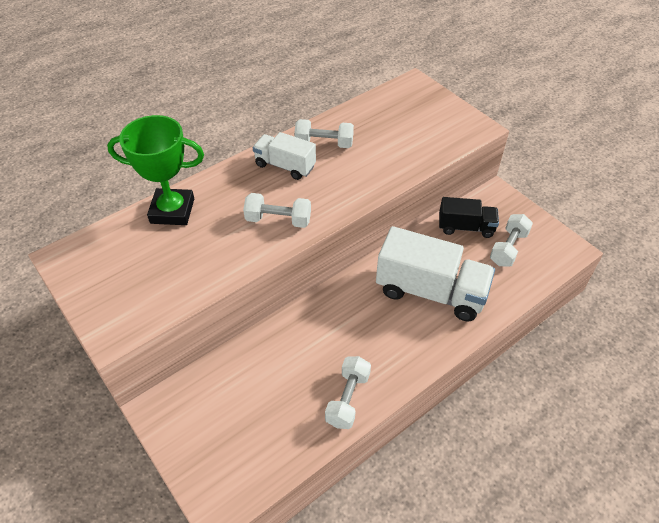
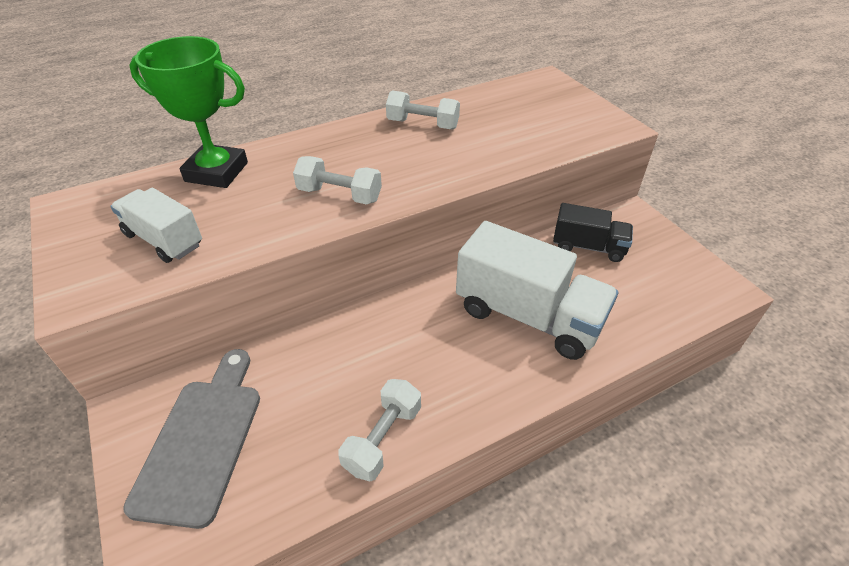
camera: 10 degrees right, 5 degrees down
white truck [253,132,316,180] -> white truck moved to [110,188,202,263]
white dumbbell [490,214,533,267] -> none
none -> grey cutting board [123,349,260,529]

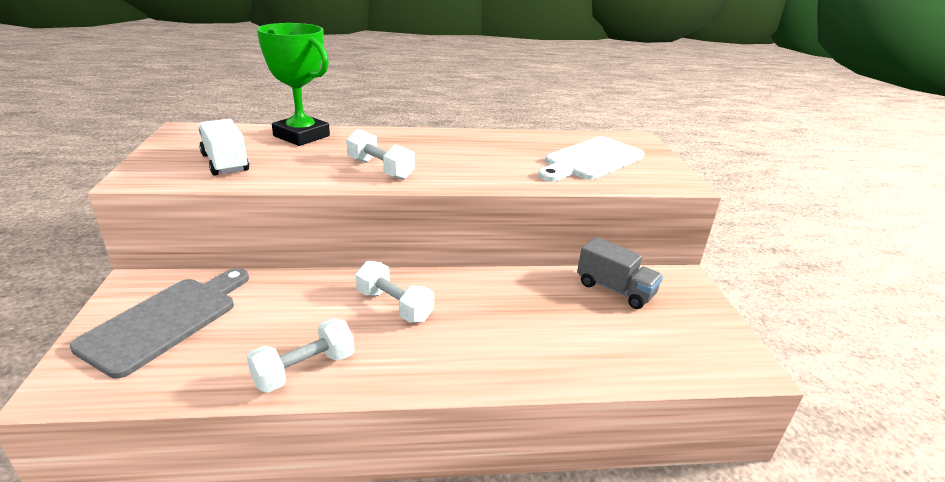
camera: 20 degrees right, 15 degrees down
white dumbbell [386,90,460,129] -> white dumbbell moved to [356,261,434,323]
white truck [456,221,618,360] -> none
black truck [553,203,633,262] -> grey truck [577,237,663,309]
none -> white cutting board [538,136,645,182]

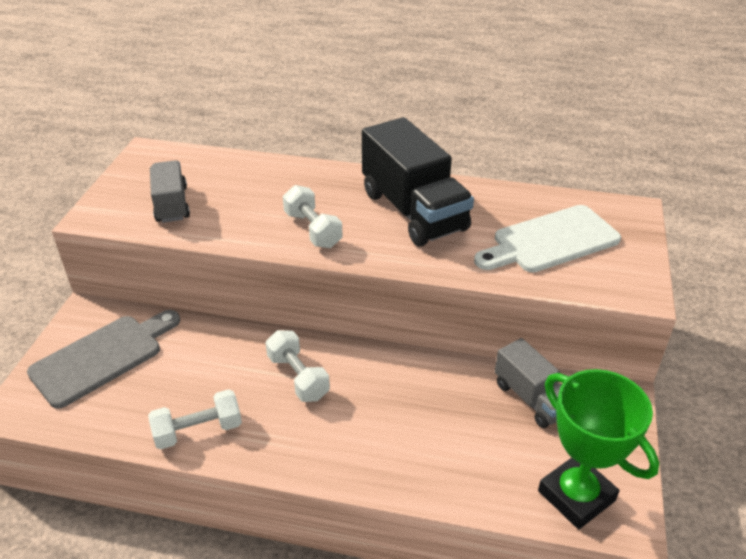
camera: 20 degrees right, 10 degrees up
white truck [199,119,249,176] -> grey truck [150,160,190,223]
green trophy [257,23,330,146] -> green trophy moved to [538,369,659,529]
none -> black truck [362,117,474,246]

